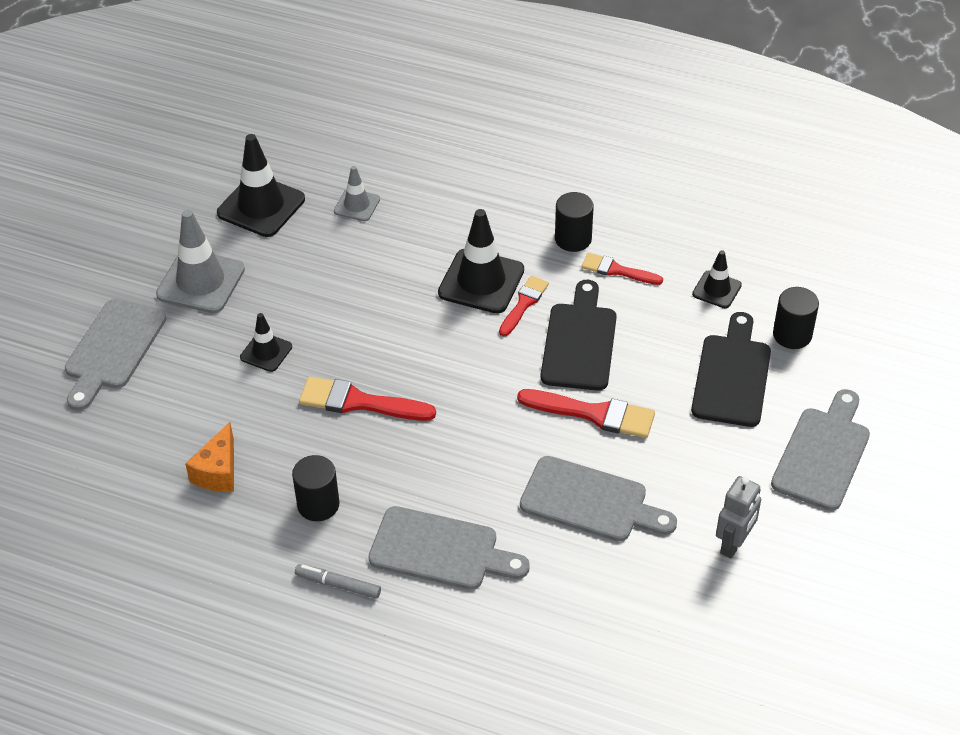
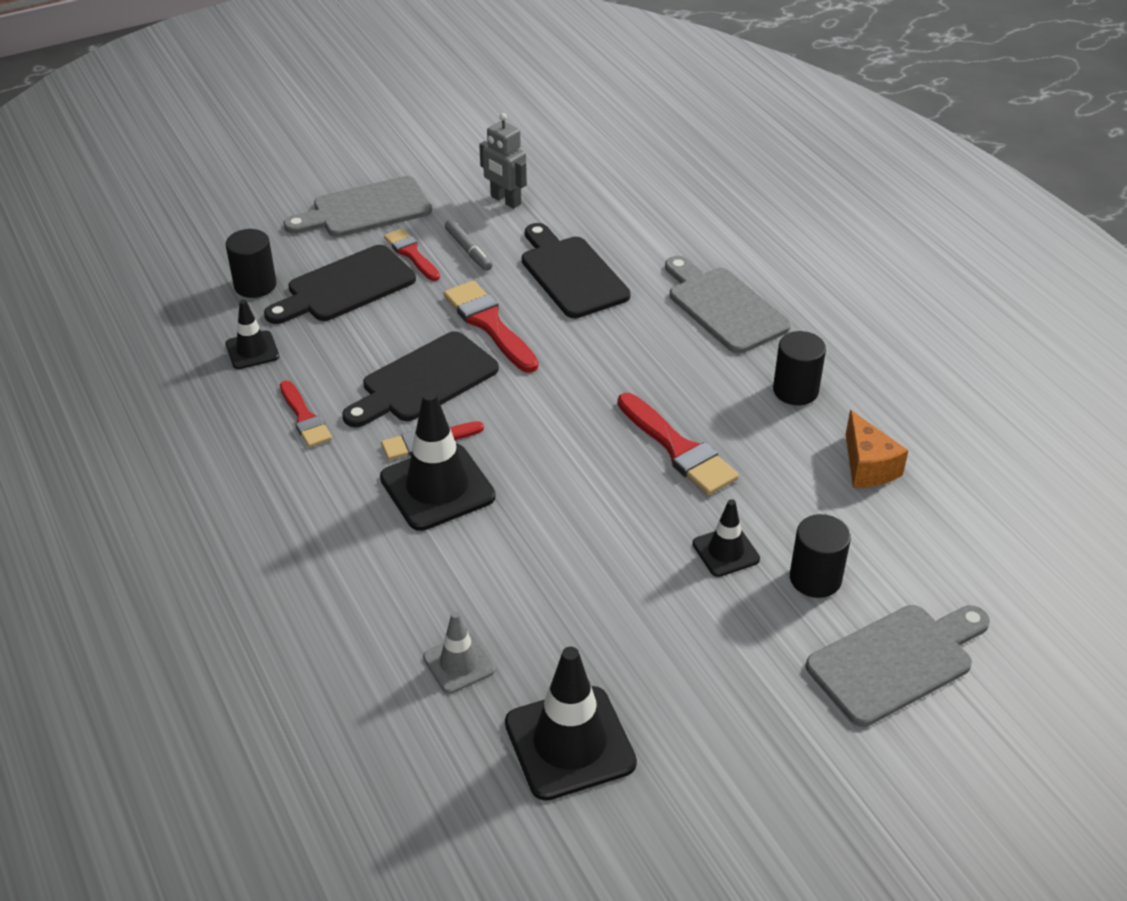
camera: 140 degrees left, 5 degrees down
grey traffic cone [156,210,245,313] -> none
orange cheese [185,422,234,492] -> orange cheese turned 105 degrees clockwise [846,410,909,488]
grey marker [295,564,381,599] -> grey marker moved to [445,220,492,271]
grey cutting board [520,456,677,542] -> black cutting board [522,223,631,318]
black cylinder [555,192,594,252] -> black cylinder moved to [790,514,851,598]
grey robot [716,476,761,559] -> grey robot turned 120 degrees counterclockwise [479,113,527,209]
none -> red brush [384,228,440,281]

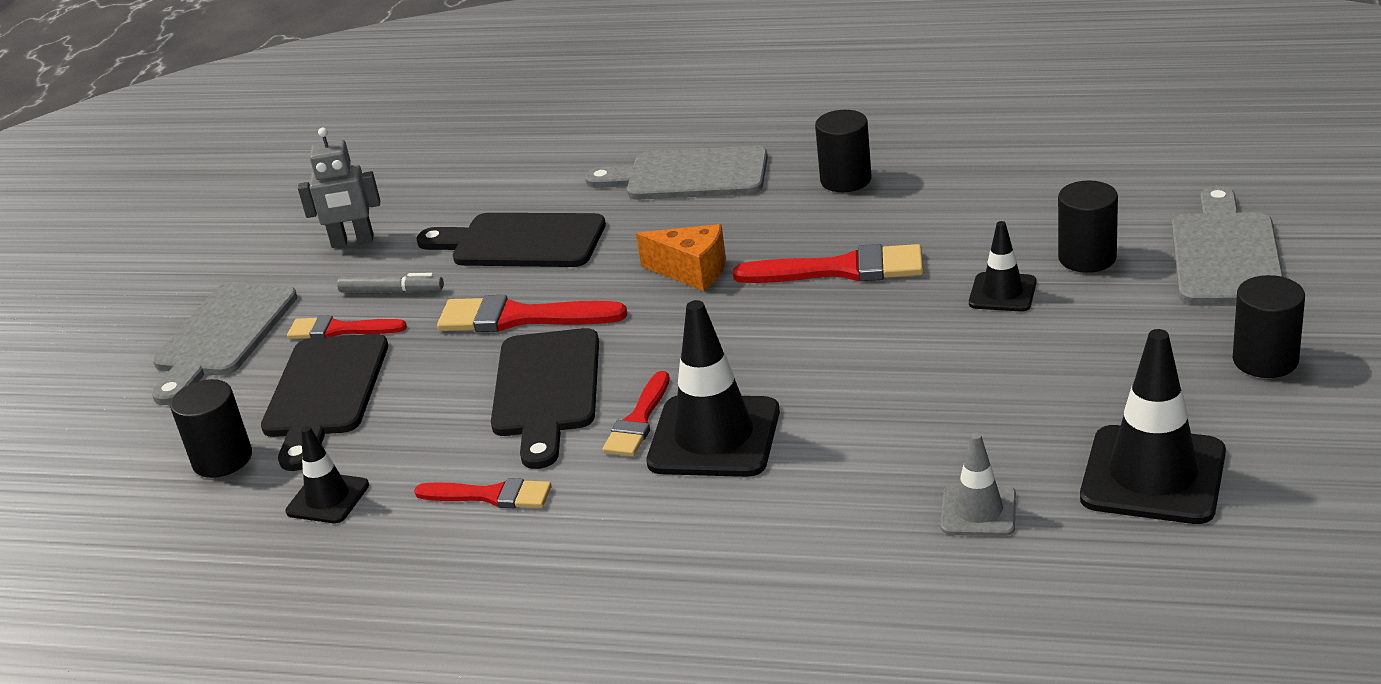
camera: 45 degrees left, 10 degrees down
orange cheese [846,410,909,488] -> orange cheese moved to [636,224,726,291]
none -> black cylinder [1233,275,1305,378]

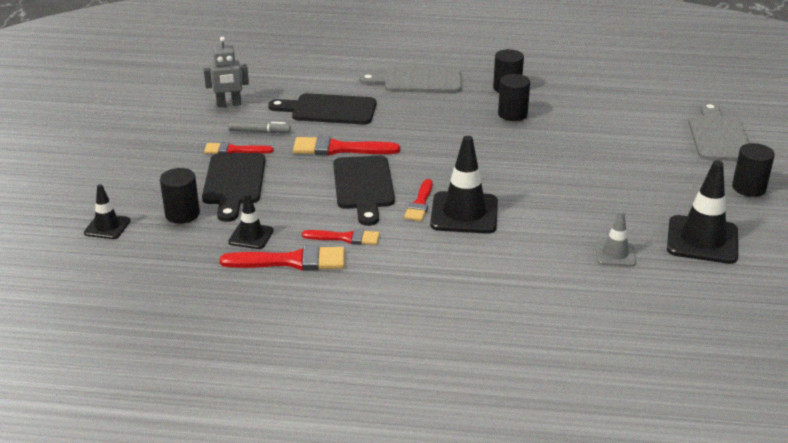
camera: 10 degrees left, 0 degrees up
grey cutting board [152,282,297,405] -> none
orange cheese [636,224,726,291] -> none
red brush [733,244,923,283] -> red brush moved to [220,245,345,271]
black traffic cone [969,221,1037,312] -> black traffic cone moved to [84,184,130,239]
black cylinder [1058,180,1118,273] -> black cylinder moved to [498,74,530,121]

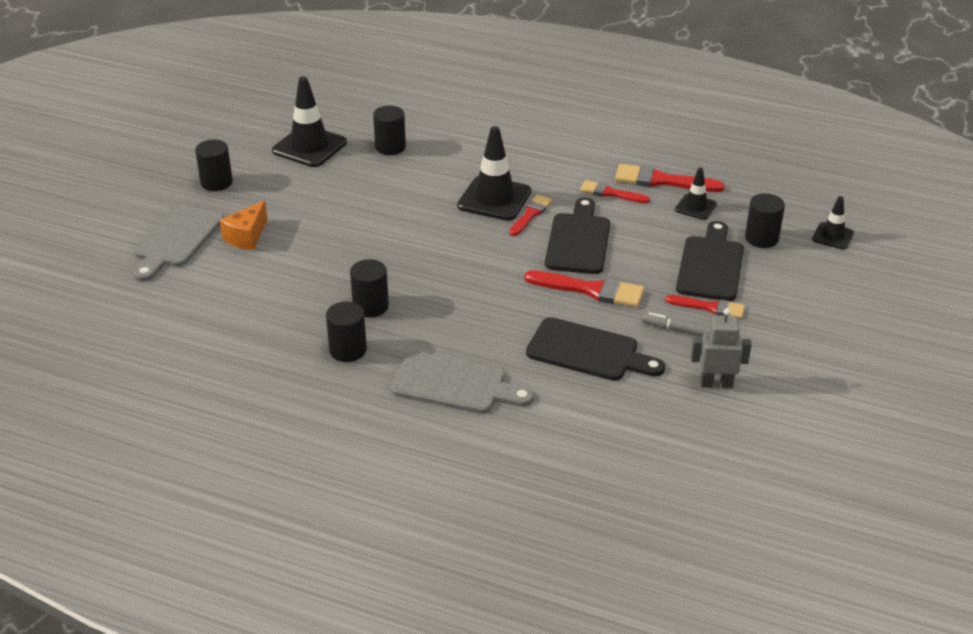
camera: 165 degrees left, 5 degrees up
grey traffic cone [595,210,636,266] -> black cylinder [373,106,406,155]
none -> orange cheese [220,200,268,251]

